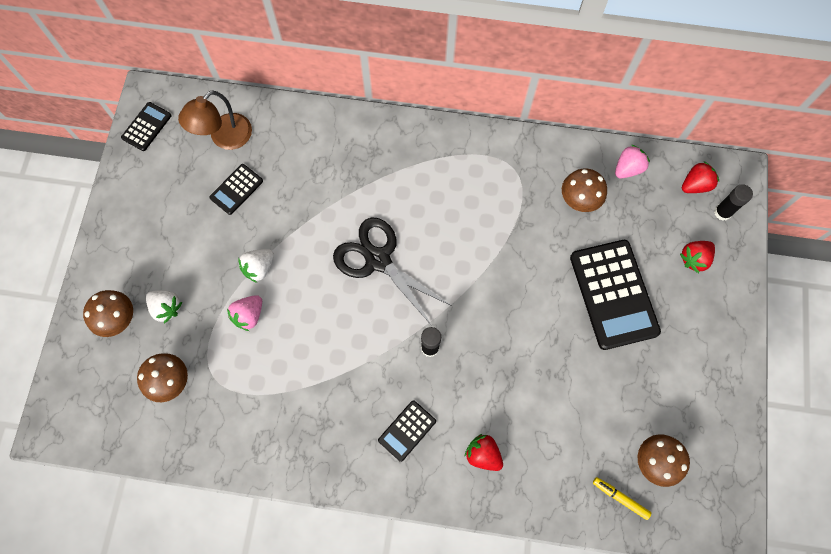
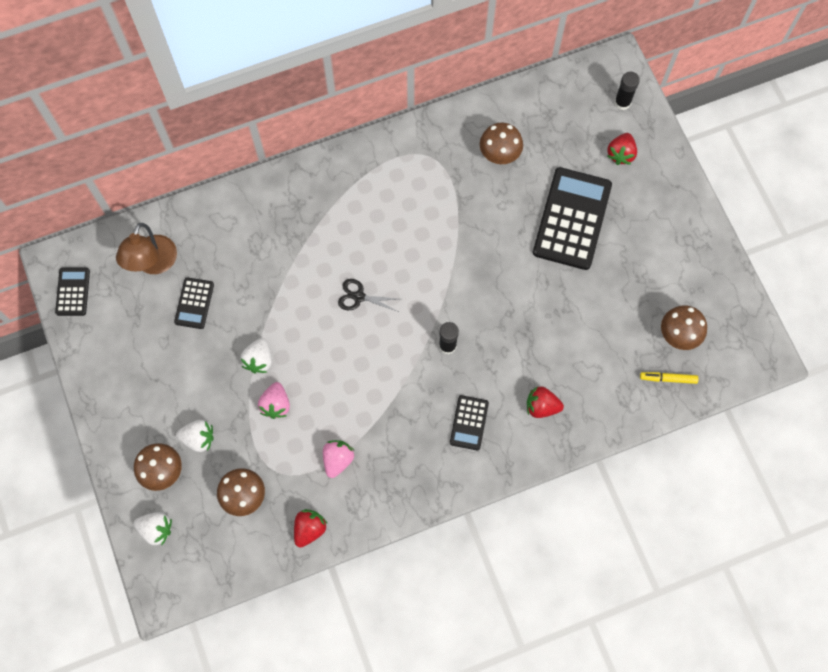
camera: 30 degrees left, 0 degrees up
black scissors [333,218,452,327] -> black scissors [338,279,398,311], size x0.50
black calculator [570,240,661,350] -> black calculator turned 120 degrees counterclockwise [533,167,612,270]
pink strawberry [615,145,650,178] -> pink strawberry moved to [323,440,355,478]
red strawberry [682,161,719,193] -> red strawberry moved to [294,509,328,548]
none -> white strawberry [133,512,172,545]

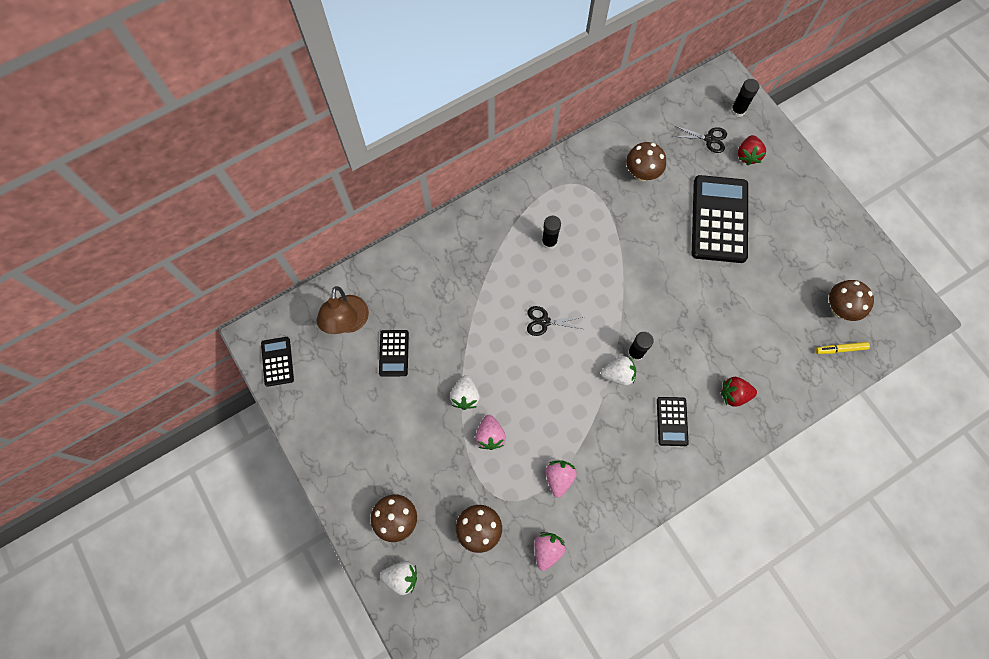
camera: 10 degrees left, 0 degrees up
white strawberry [176,420,214,452] -> white strawberry moved to [601,356,636,386]
red strawberry [294,509,328,548] -> pink strawberry [534,532,566,571]
none -> black glue stick [542,216,561,249]
none -> black scissors [673,126,727,153]

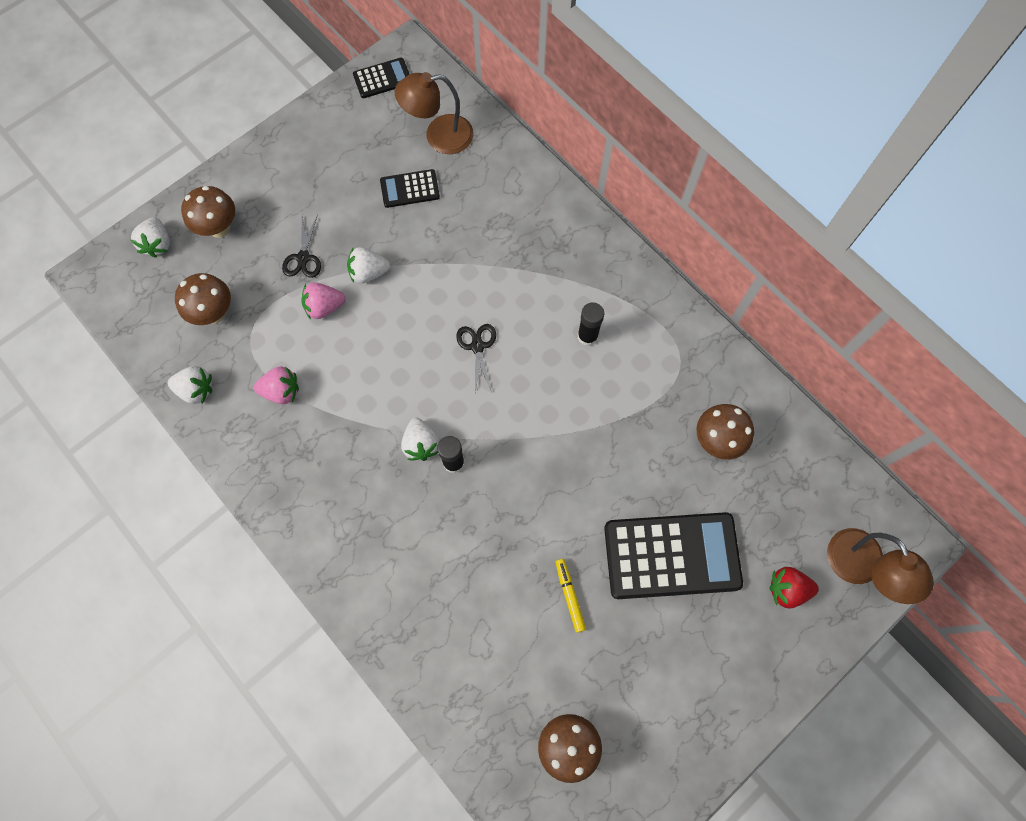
camera: 80 degrees right, 0 degrees up
pink strawberry [534,532,566,571] -> white strawberry [168,366,212,404]
black calculator [657,397,689,446] -> none
black scissors [673,126,727,153] -> black scissors moved to [282,214,321,278]
red strawberry [721,377,757,407] -> none
black glue stick [731,79,759,117] -> brown lamp [827,528,934,604]
yellow marker [815,342,870,354] -> yellow marker moved to [556,559,586,633]

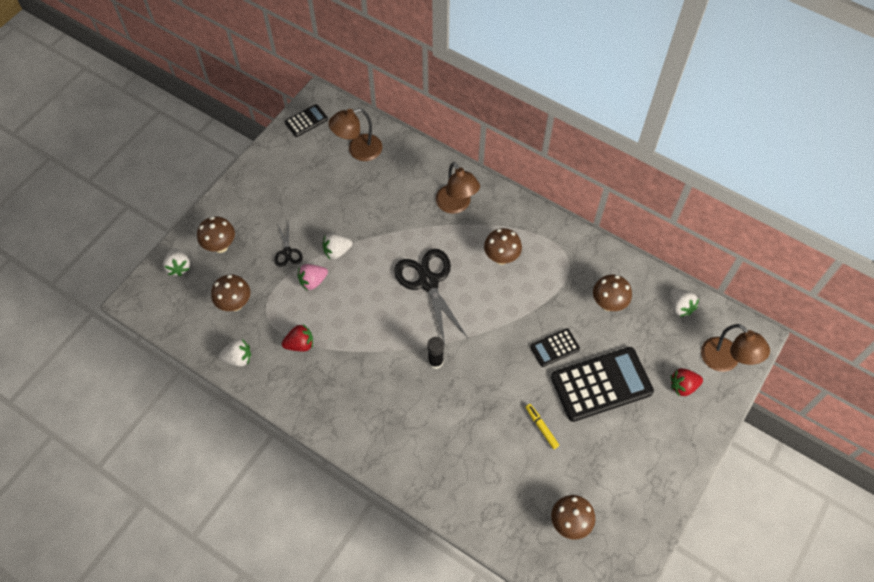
camera: 15 degrees left, 10 degrees down
pink strawberry [254,366,299,404] -> red strawberry [282,324,313,352]
black calculator [380,169,440,208] -> black calculator moved to [530,328,580,367]
white strawberry [401,418,440,461] -> white strawberry moved to [670,289,699,317]
black scissors [456,324,496,392] -> black scissors [394,249,468,345], size x2.02
black glue stick [578,302,604,346] -> brown mushroom [484,228,522,265]
none -> brown lamp [436,162,480,214]

